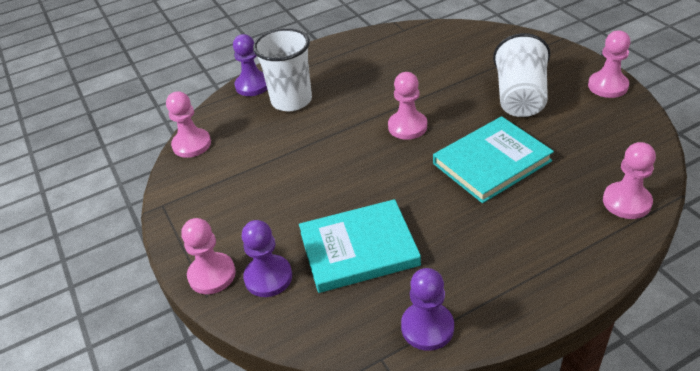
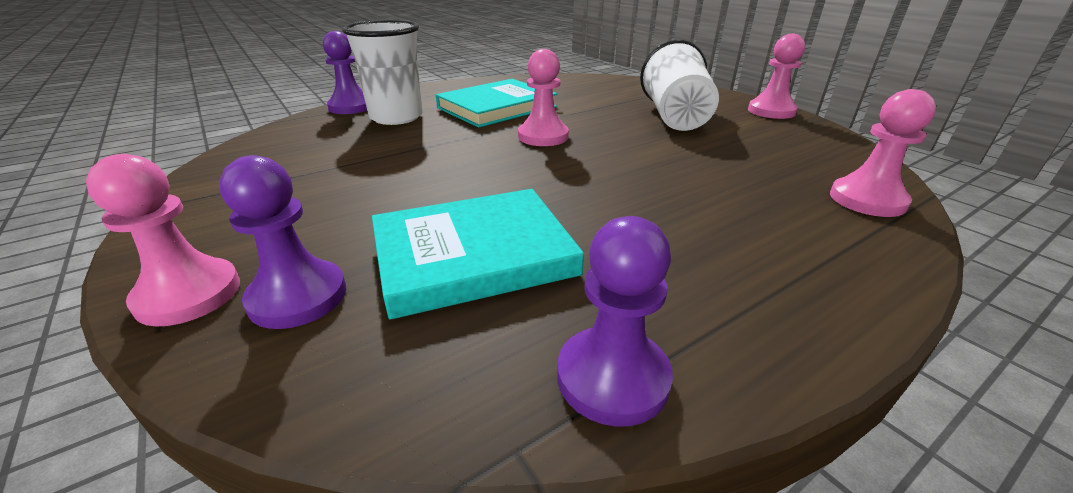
camera: 10 degrees left, 10 degrees down
pink pawn [166,91,211,158] -> none
turquoise book [433,116,554,203] -> turquoise book moved to [436,79,557,128]

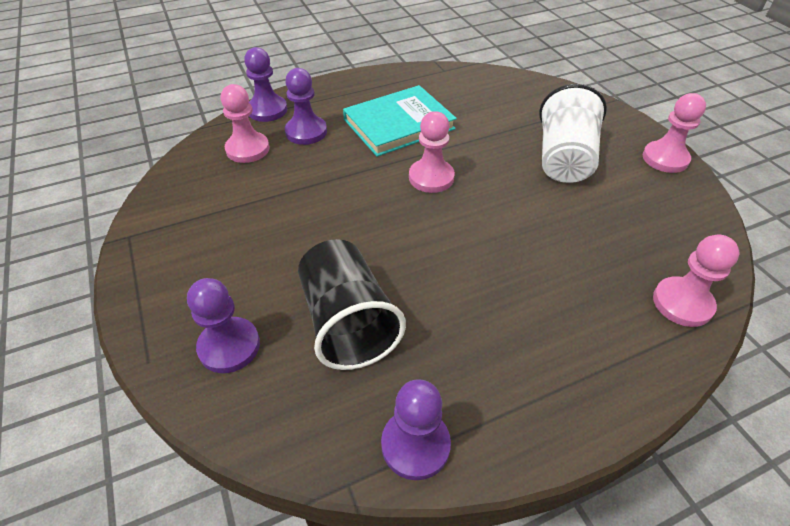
camera: 10 degrees right, 15 degrees up
pink pawn [86,154,240,327] -> pink pawn moved to [221,84,269,163]
white cup [342,20,422,125] -> purple pawn [285,68,327,145]
turquoise book [372,189,584,320] -> black cup [298,239,406,370]

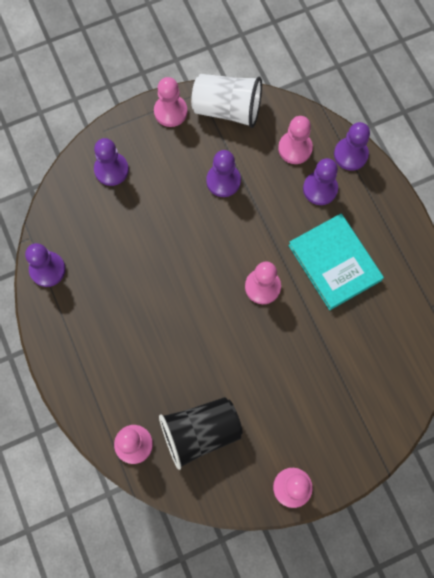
camera: 90 degrees right, 25 degrees up
black cup [298,239,406,370] -> black cup moved to [159,397,243,470]
white cup [539,84,607,183] -> white cup moved to [191,74,262,128]
none -> pink pawn [154,77,188,127]
none -> purple pawn [206,150,241,197]

